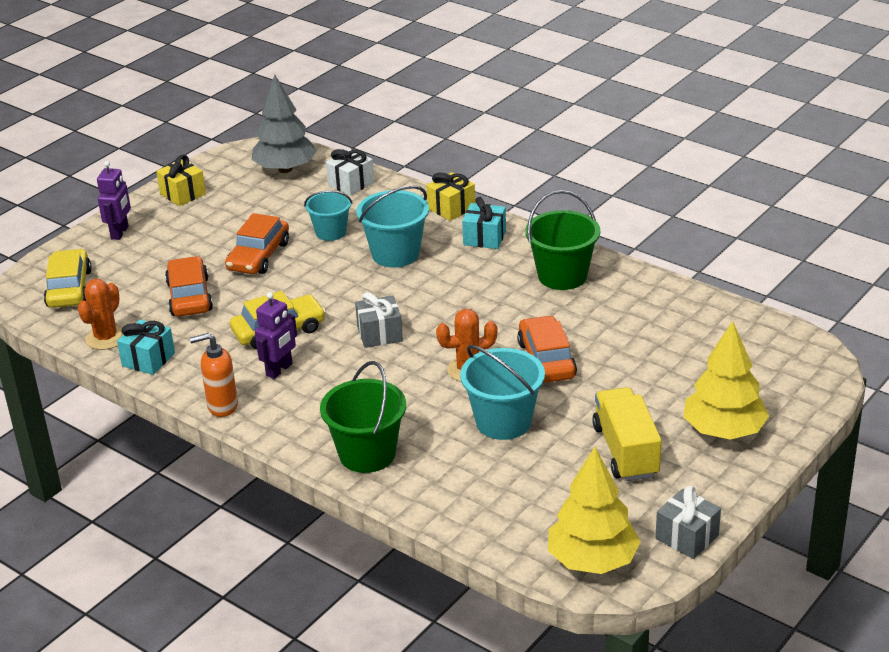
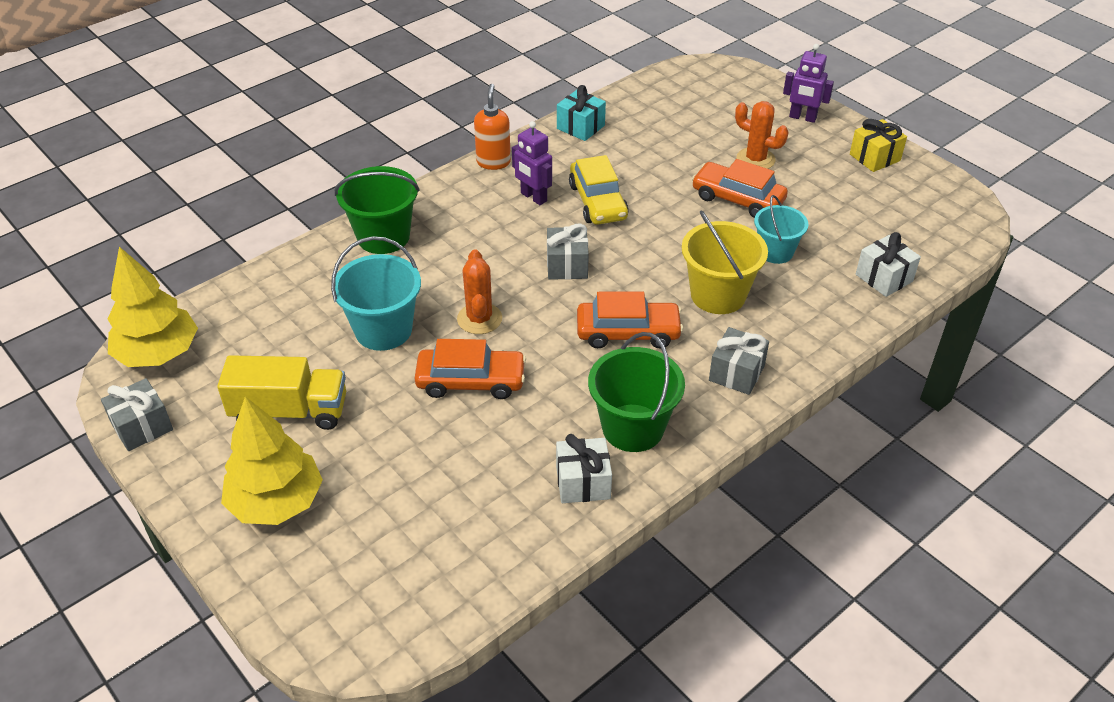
camera: 100 degrees right, 10 degrees up
yellow car [44,249,92,308] -> none
orange cactus [78,279,123,350] -> orange cactus moved to [735,101,789,169]
orange car [165,256,213,317] -> orange car moved to [577,292,683,348]
grey tree [251,75,317,173] -> none
turquoise bucket [356,186,429,268] -> yellow bucket [682,210,768,314]
yellow gift [427,172,475,221] -> none
turquoise gift [462,197,506,249] -> grey gift [709,327,769,395]
none -> white gift [556,434,612,503]

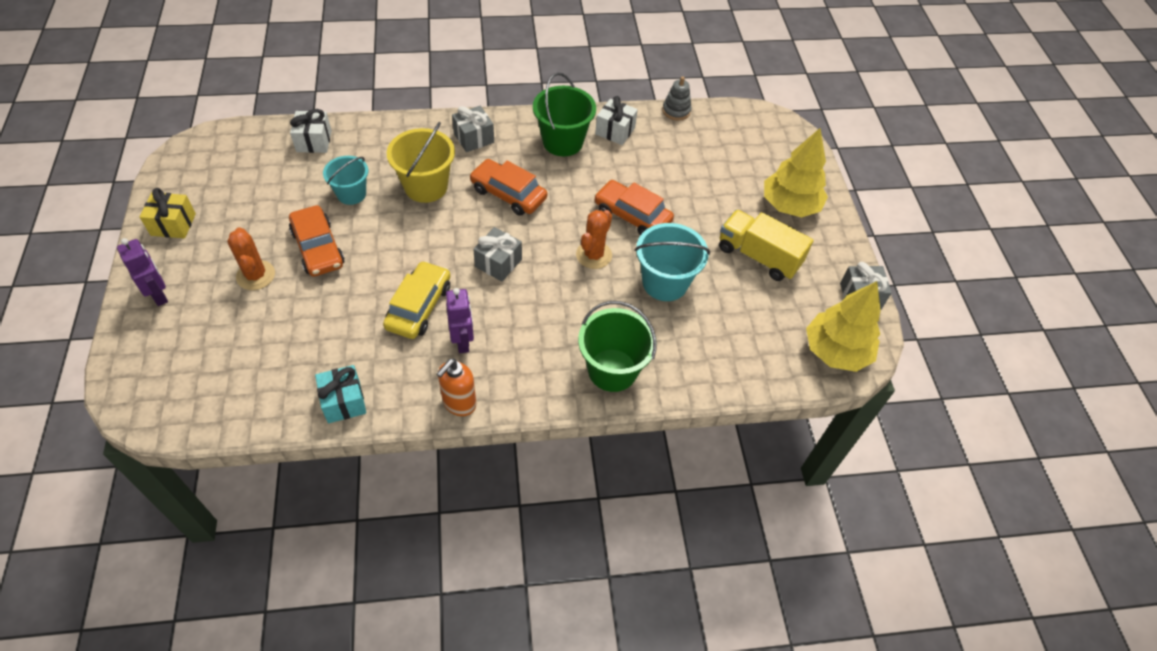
camera: 150 degrees left, 10 degrees up
none -> grey stacking toy [662,77,692,121]

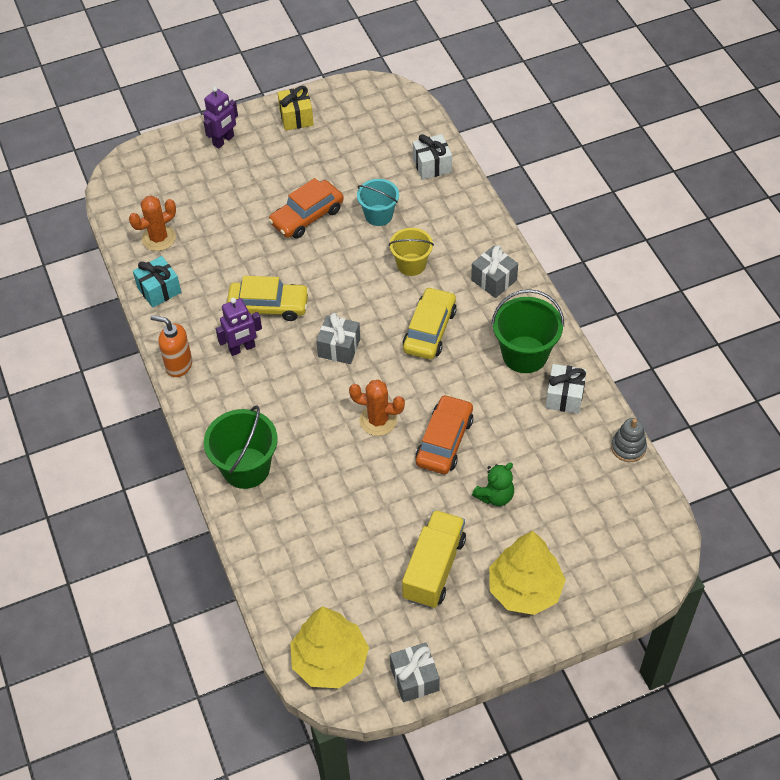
camera: 80 degrees right, 0 degrees up
orange cactus [227,227,275,290] -> orange cactus moved to [129,196,176,251]
yellow bucket [387,122,455,203] -> yellow bucket [389,228,434,276], size x0.66
orange car [469,159,547,216] -> yellow car [403,287,457,359]
turquoise bucket [635,223,710,301] -> none
none -> green teddy bear [472,463,514,506]

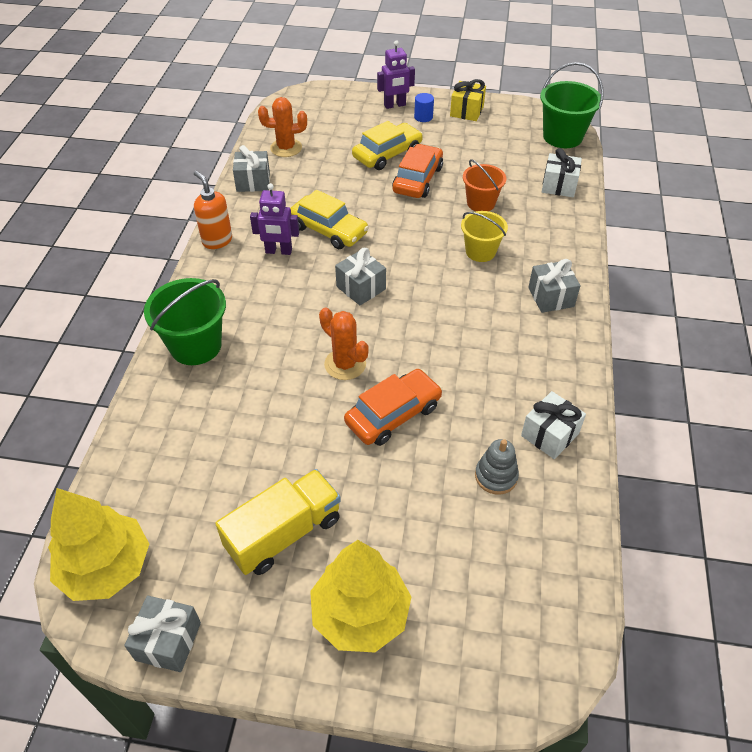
camera: 30 degrees right, 5 degrees down
turquoise gift [133,256,181,308] -> grey gift [233,145,270,192]
orange car [268,178,344,239] -> orange car turned 120 degrees clockwise [392,144,443,198]
turquoise bucket [357,179,399,226] -> orange bucket [463,159,506,211]
yellow car [403,287,457,359] -> yellow car moved to [352,121,423,170]
green teddy bear [472,463,514,506] -> none
green bucket [491,289,564,373] -> green bucket moved to [540,62,604,148]
grey stacking toy [611,418,647,462] -> grey stacking toy moved to [475,439,519,495]
none -> blue cylinder [414,93,434,122]

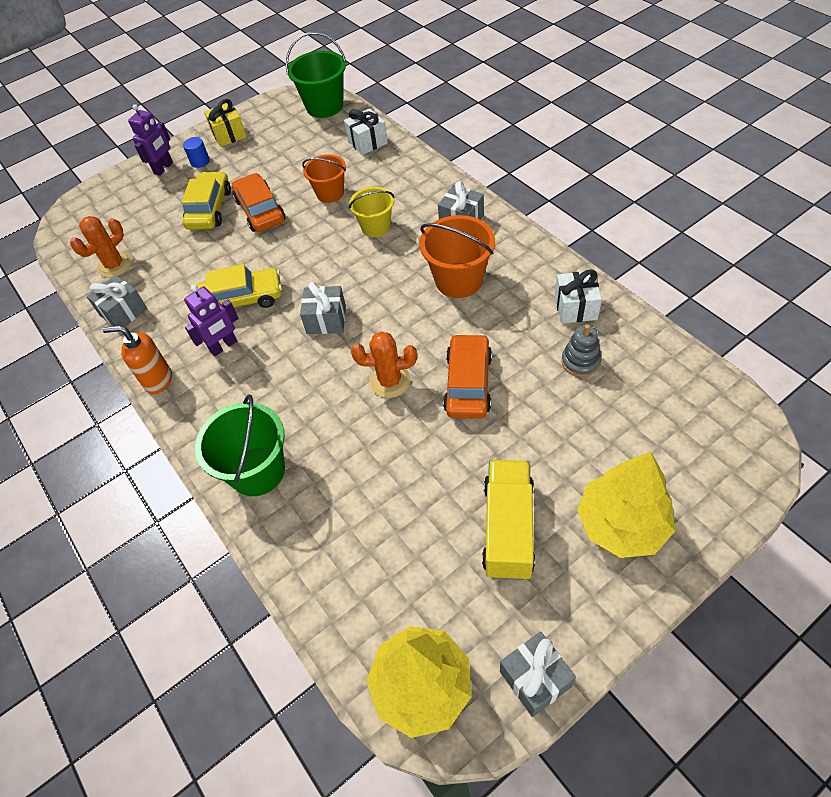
camera: 40 degrees left, 5 degrees up
none -> orange bucket [420,215,495,298]

